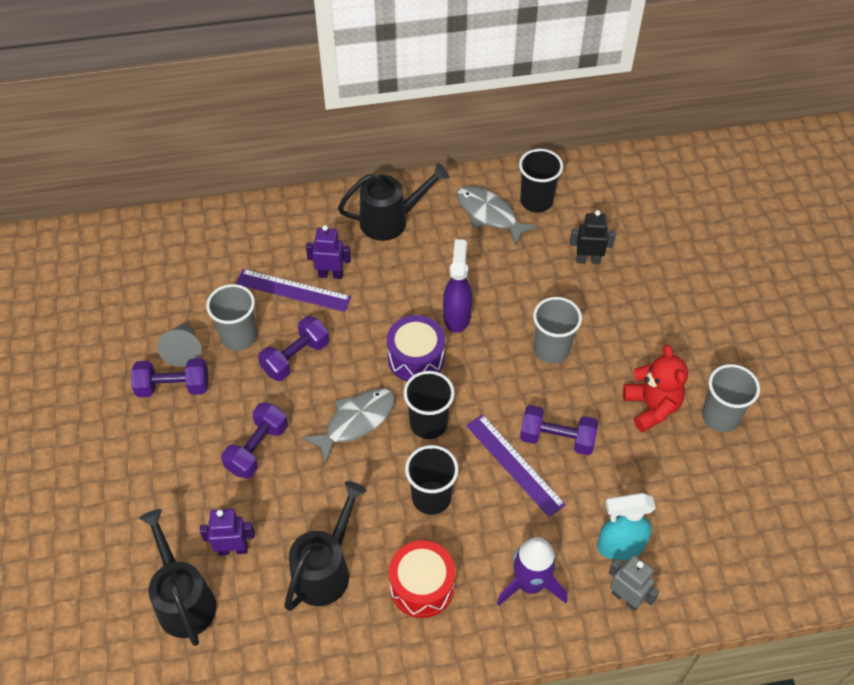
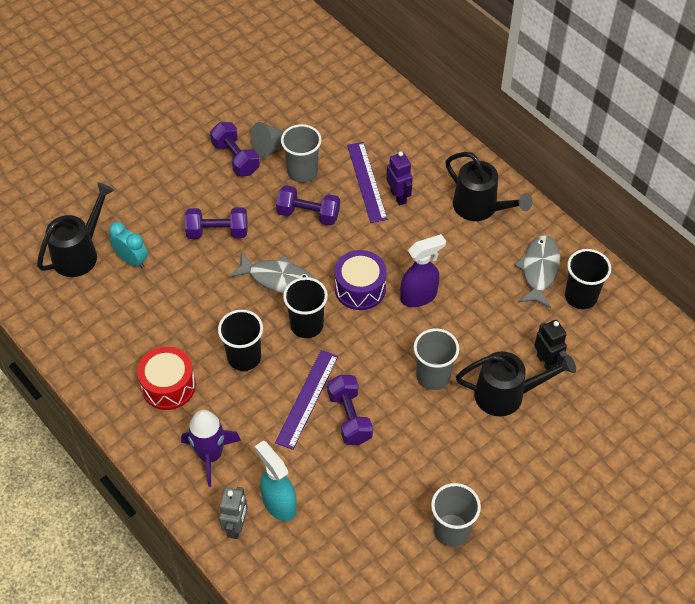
camera: 60 degrees right, 0 degrees up
purple robot [200,509,255,555] -> turquoise clock [109,222,148,269]
black watering can [284,481,367,611] -> black watering can moved to [456,351,576,417]
red teddy bear [623,345,688,432] -> none

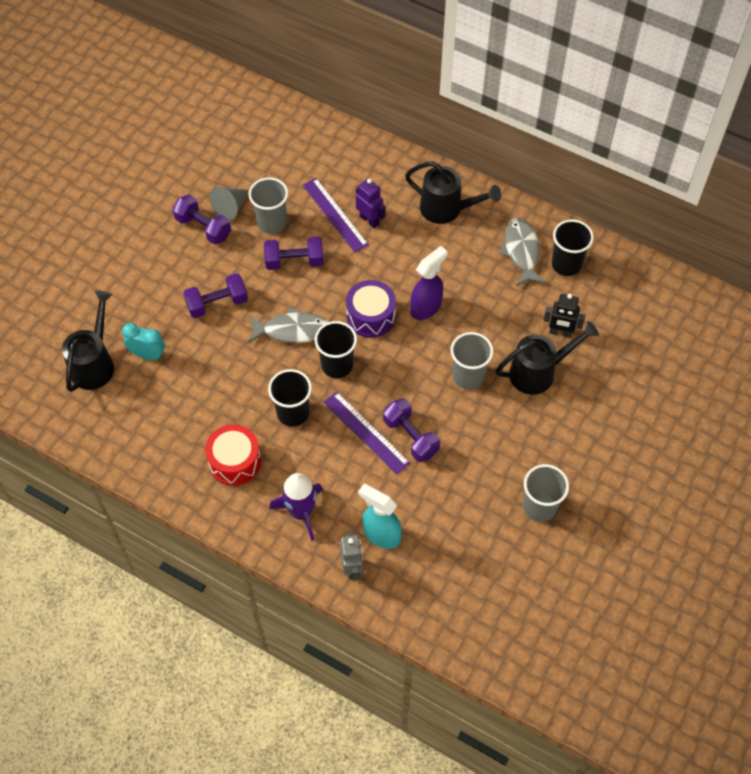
camera: 20 degrees left, 5 degrees up
purple ruler [275,350,338,450] -> purple ruler turned 45 degrees counterclockwise [323,391,410,474]
black robot [534,320,567,371] -> black robot turned 150 degrees clockwise [543,294,585,338]

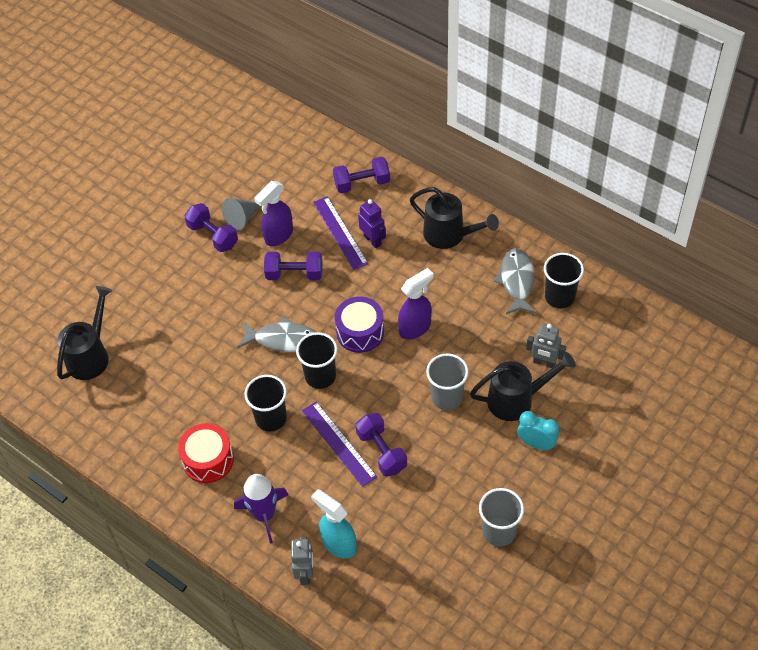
camera: 10 degrees right, 5 degrees down
turquoise clock [122,323,165,360] -> turquoise clock moved to [517,411,559,450]
purple dumbbell [183,273,248,318] -> purple dumbbell moved to [333,157,390,193]
grey cup [248,178,288,234] -> purple spray bottle [254,181,293,246]
black robot [543,294,585,338] -> grey robot [526,324,566,368]

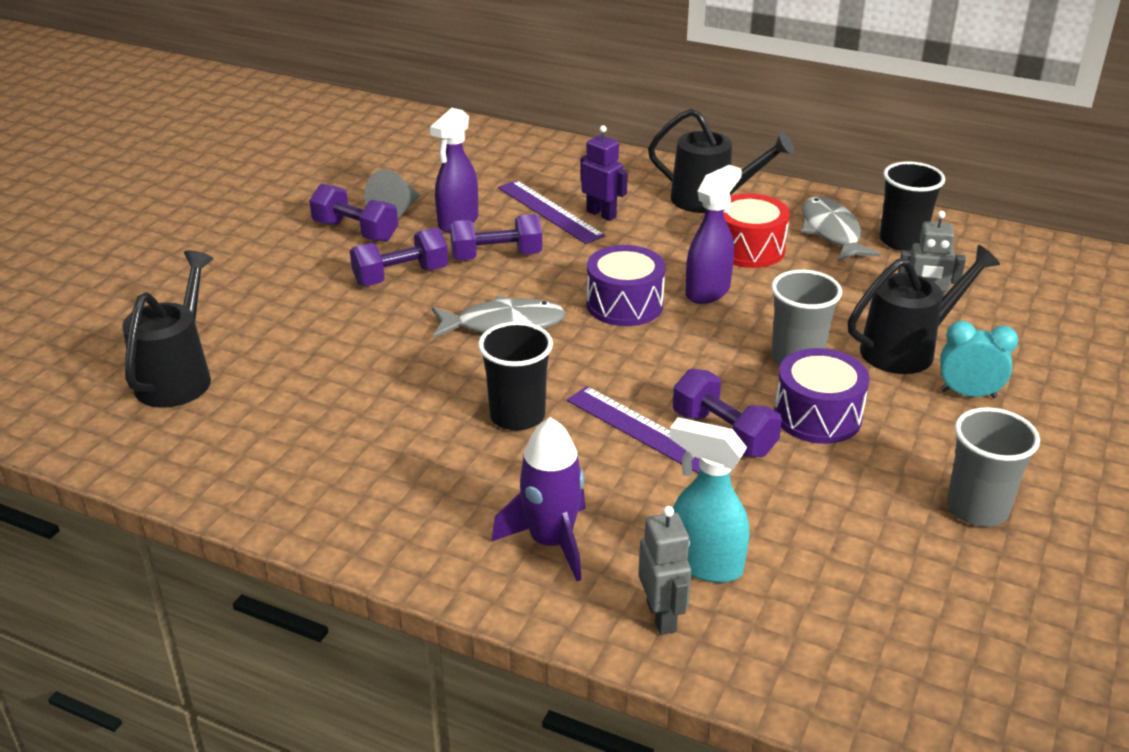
camera: 15 degrees left, 20 degrees down
red drum [178,423,234,483] -> red drum moved to [723,193,790,268]
black cup [296,332,337,389] -> none
purple dumbbell [333,157,390,193] -> purple dumbbell moved to [350,228,448,286]
none -> purple drum [774,348,870,444]

